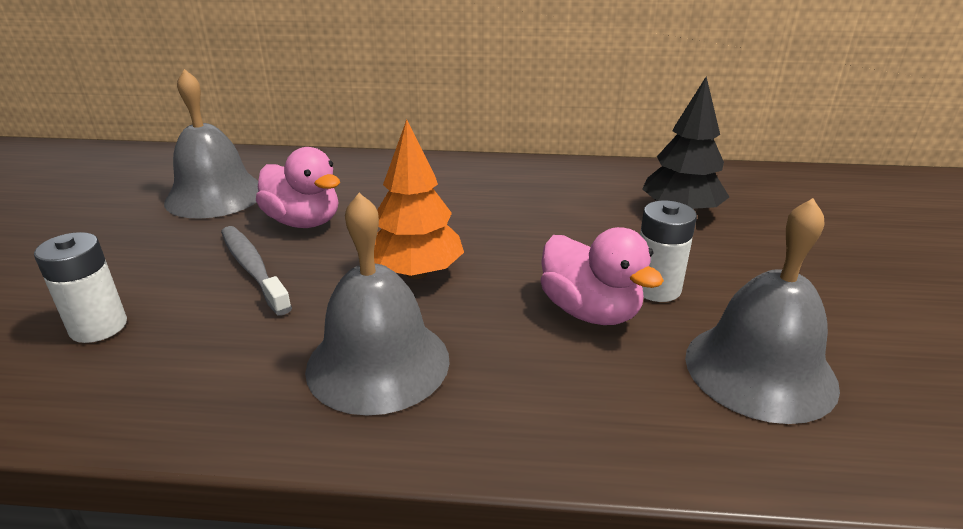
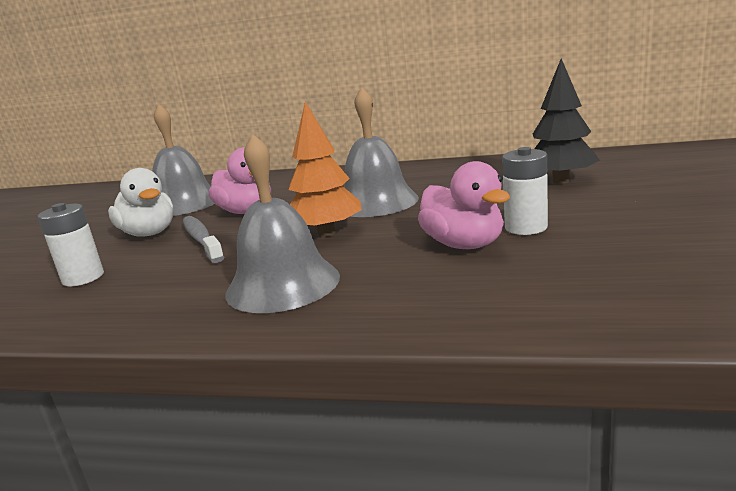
camera: 10 degrees right, 10 degrees down
grey bell [685,198,840,424] -> grey bell moved to [344,87,419,217]
none -> white duck [108,168,173,237]

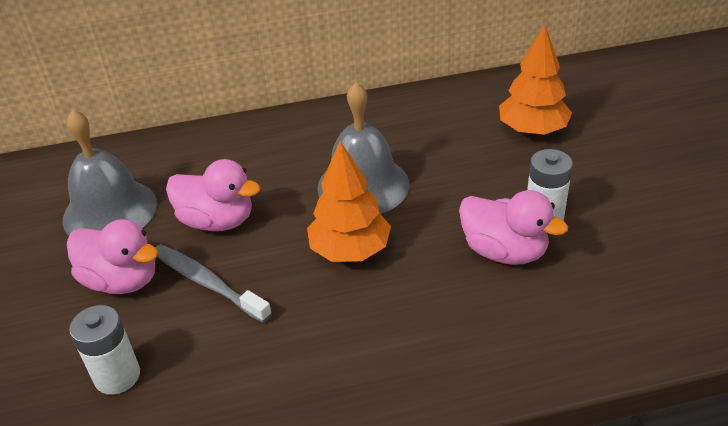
camera: 25 degrees left, 20 degrees up
white duck [108,168,173,237] -> pink duck [67,219,158,294]
grey bell [225,134,340,313] -> none
black tree [533,58,600,184] -> orange tree [499,25,572,135]

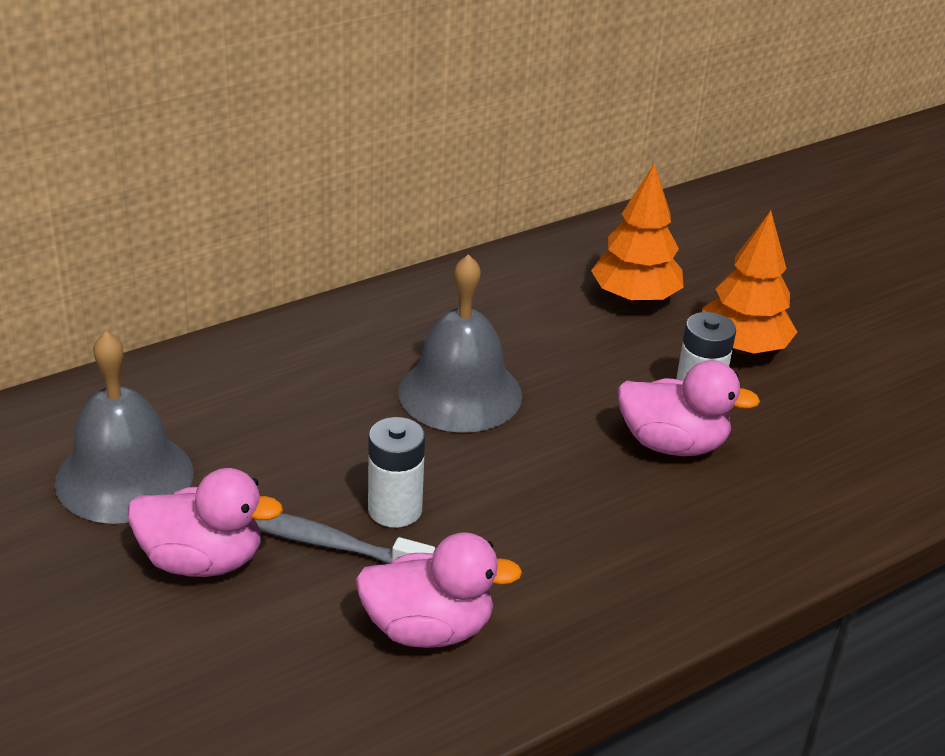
camera: 25 degrees left, 5 degrees down
white battery [69,305,140,395] -> white battery moved to [368,417,425,528]
pink duck [166,159,260,231] -> pink duck moved to [355,532,522,648]
orange tree [307,141,391,262] -> orange tree moved to [702,211,797,354]

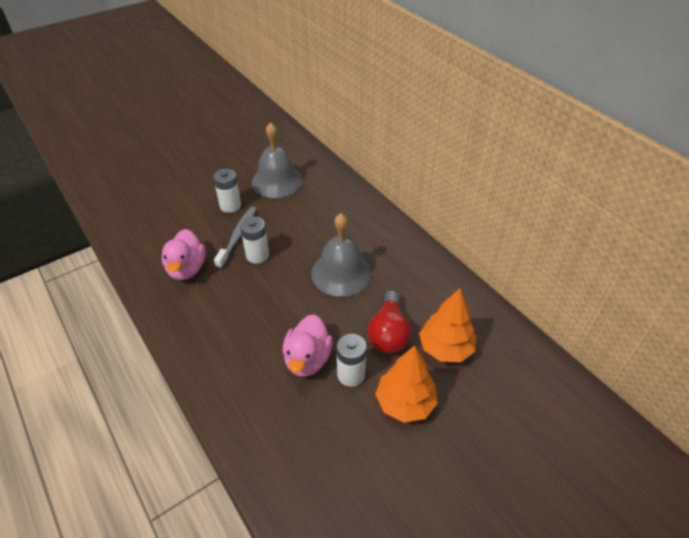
camera: 90 degrees right, 10 degrees up
pink duck [128,468,283,577] -> white battery [213,169,241,213]
none -> red light bulb [368,290,411,353]

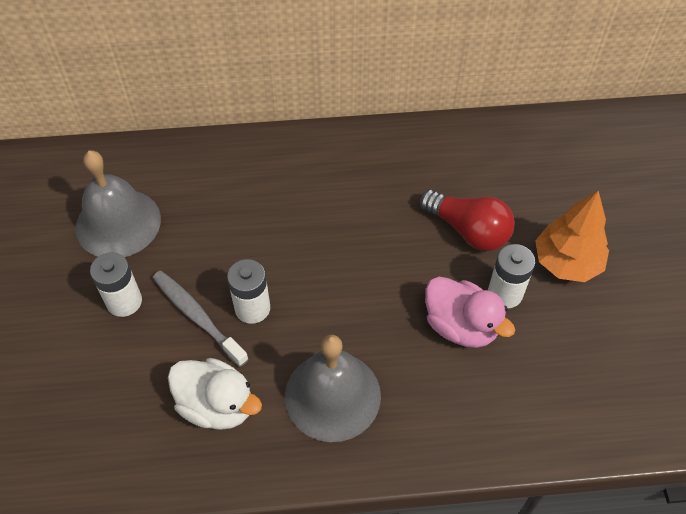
camera: 60 degrees left, 10 degrees up
pink duck [162,229,206,280] -> white duck [168,358,262,430]
grey bell [311,213,372,297] -> grey bell moved to [285,334,381,442]
orange tree [419,288,476,362] -> none

